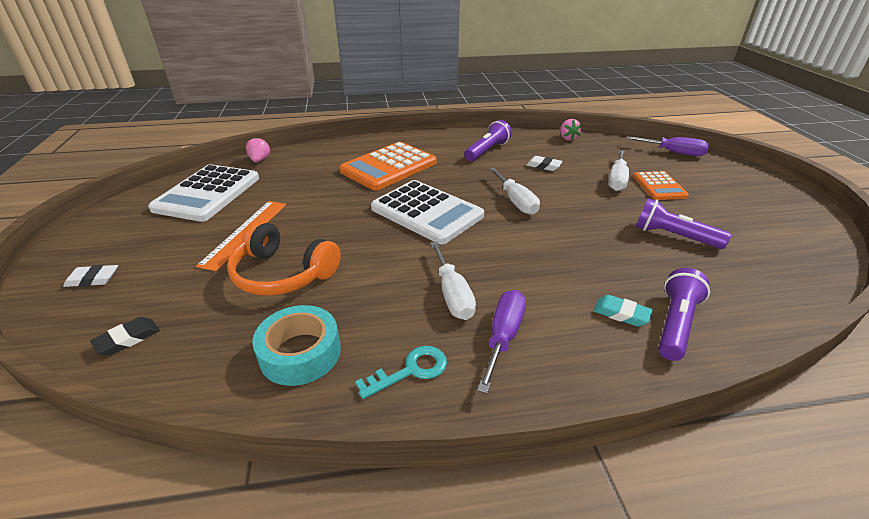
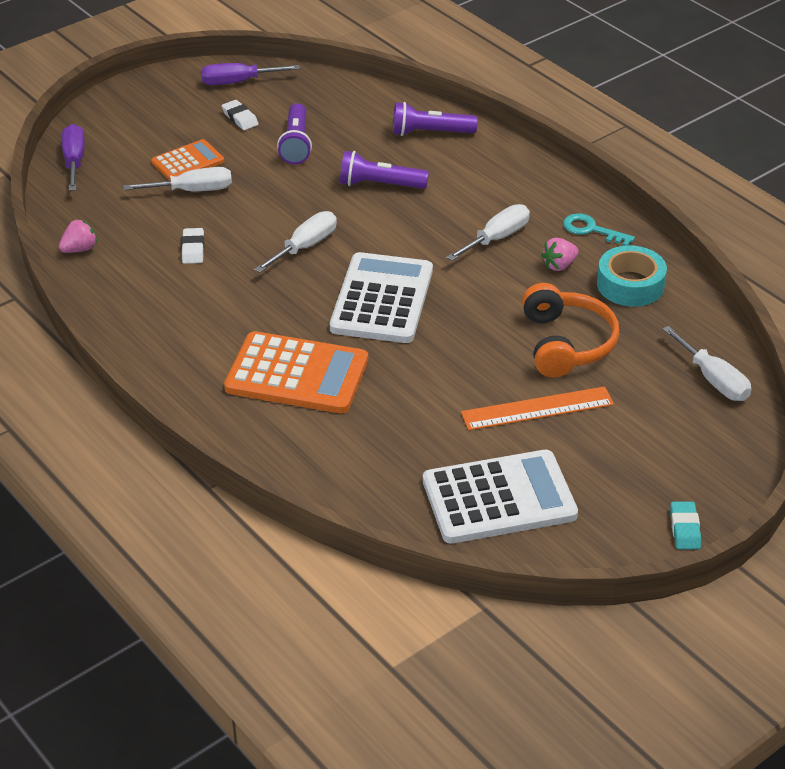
camera: 120 degrees left, 5 degrees up
white eraser [63,265,118,287] -> white eraser moved to [222,100,258,130]
black eraser [90,317,160,355] -> white screwdriver [662,326,751,401]
pink strawberry [246,137,270,163] -> pink strawberry moved to [541,238,579,271]
purple flashlight [464,120,512,161] -> purple flashlight moved to [340,151,429,189]
purple screwdriver [477,290,526,394] -> purple screwdriver moved to [201,63,300,85]
turquoise eraser [593,295,653,326] -> turquoise eraser moved to [670,502,701,549]

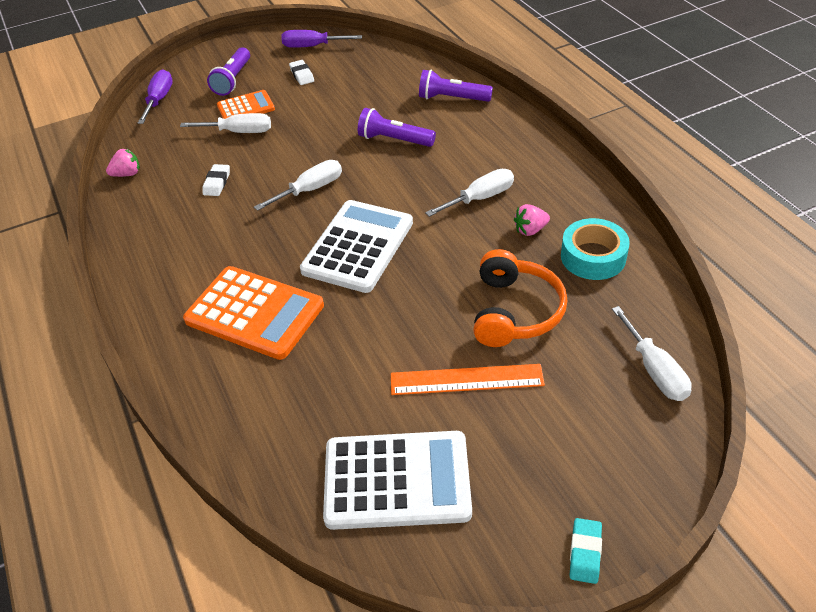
camera: 15 degrees right, 5 degrees up
purple flashlight [277,103,312,164] -> purple flashlight moved to [207,47,250,96]
turquoise key [563,213,635,246] -> none

